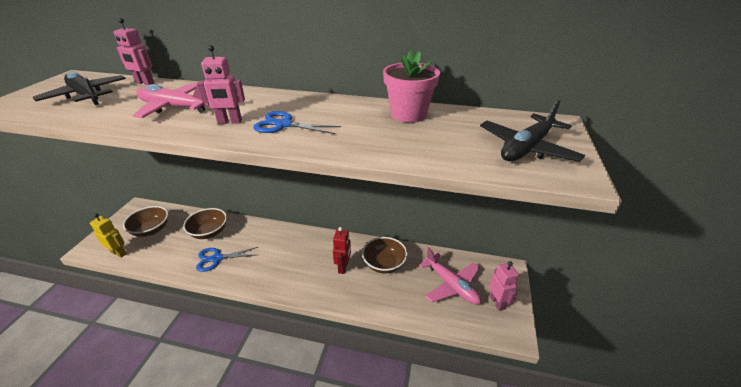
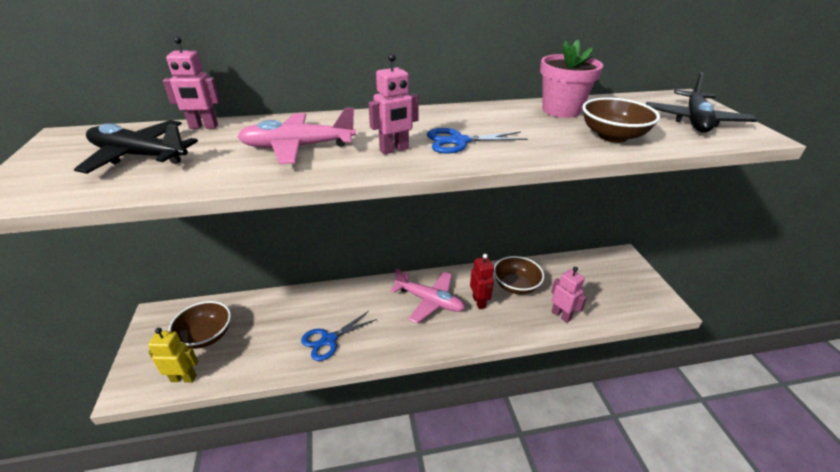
camera: 25 degrees left, 0 degrees up
brown bowl [183,208,227,239] -> brown bowl moved to [582,97,660,143]
pink plane [419,247,481,305] -> pink plane moved to [390,268,465,323]
pink robot [489,261,519,311] -> pink robot moved to [551,267,587,323]

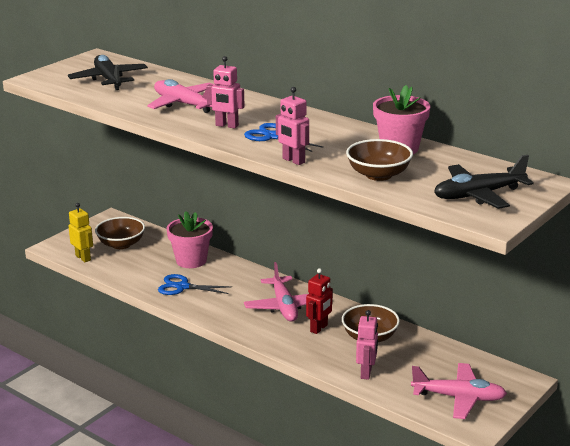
camera: 50 degrees right, 10 degrees down
pink robot [163,36,220,129] -> pink robot moved to [276,87,309,165]
none -> pink flower pot [167,211,213,268]
none -> pink plane [411,363,507,419]

